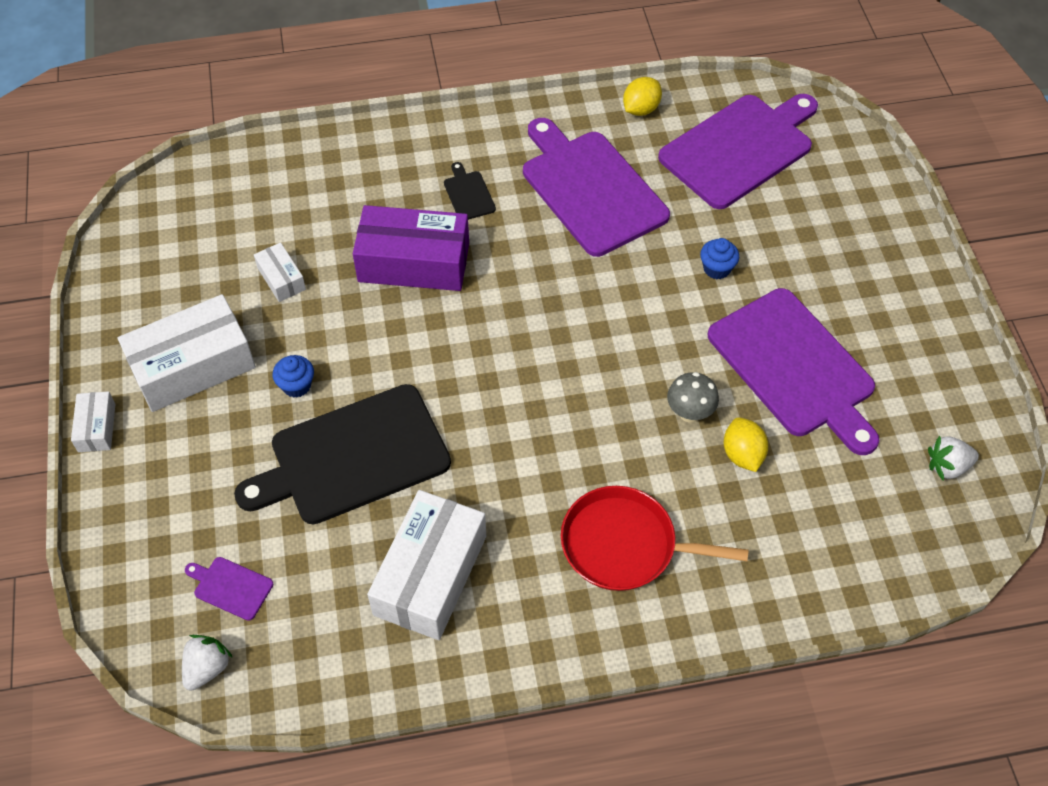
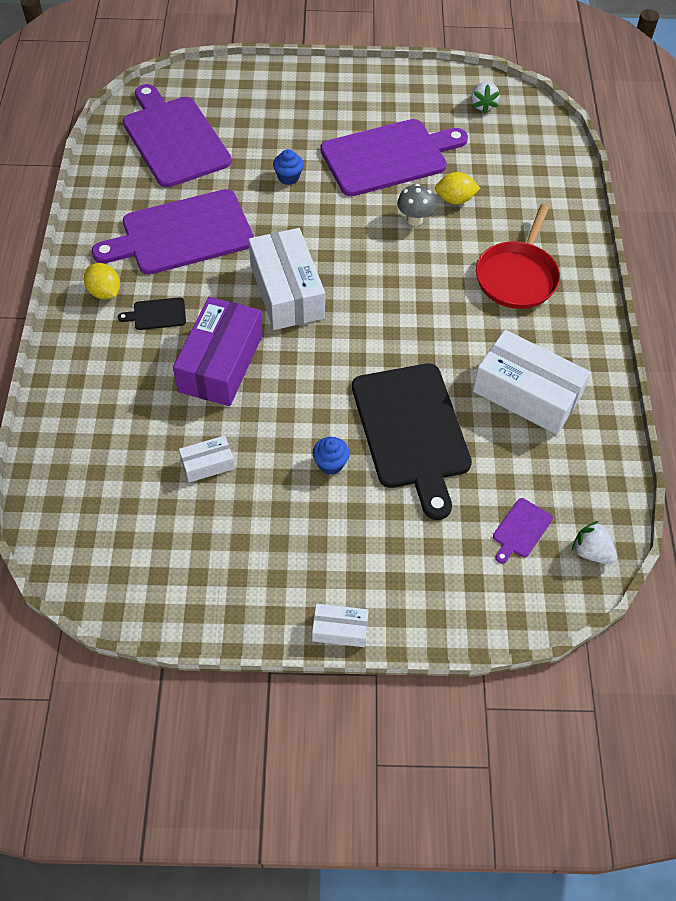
camera: 80 degrees left, 0 degrees up
white box [118,294,256,412] -> white box moved to [249,228,325,330]
yellow lemon [623,77,662,116] -> yellow lemon moved to [84,263,120,299]

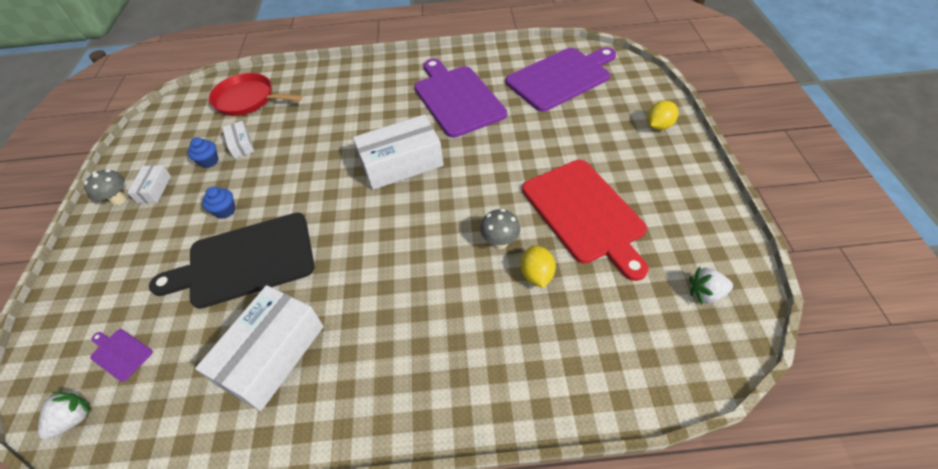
camera: 90 degrees right, 5 degrees down
yellow lemon [84,263,120,299] -> yellow lemon moved to [647,101,678,130]
black cutting board [118,297,186,330] -> none
purple box [173,297,263,406] -> none
blue cupcake [273,149,304,185] -> blue cupcake moved to [188,137,218,168]
white box [312,604,369,647] -> white box moved to [127,165,171,203]
purple cutting board [320,119,468,196] -> red cutting board [522,160,649,281]
red pan [476,204,560,309] -> red pan moved to [209,73,303,116]
none -> grey mushroom [84,169,126,206]

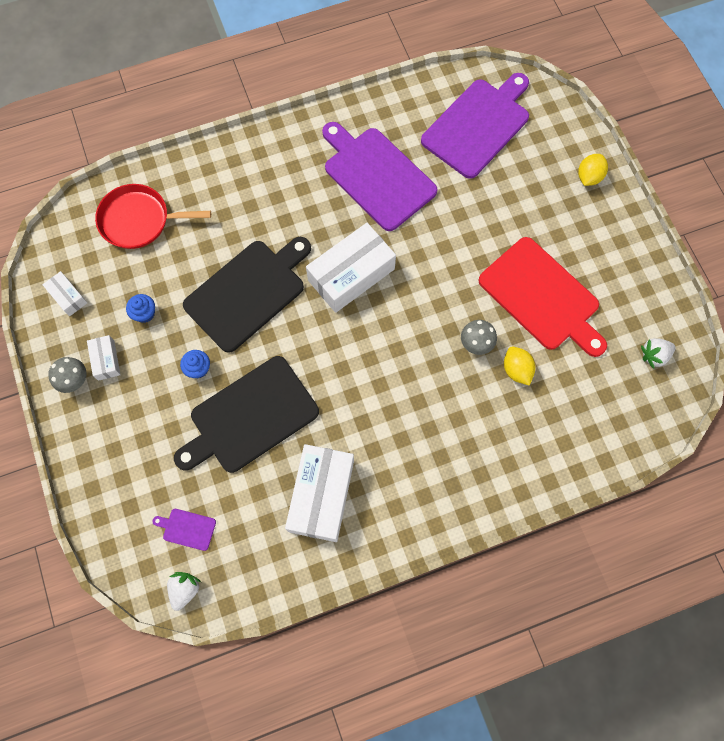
camera: 20 degrees left, 20 degrees up
white box [222,121,254,159] -> white box moved to [42,271,87,316]
none -> black cutting board [183,237,311,353]

